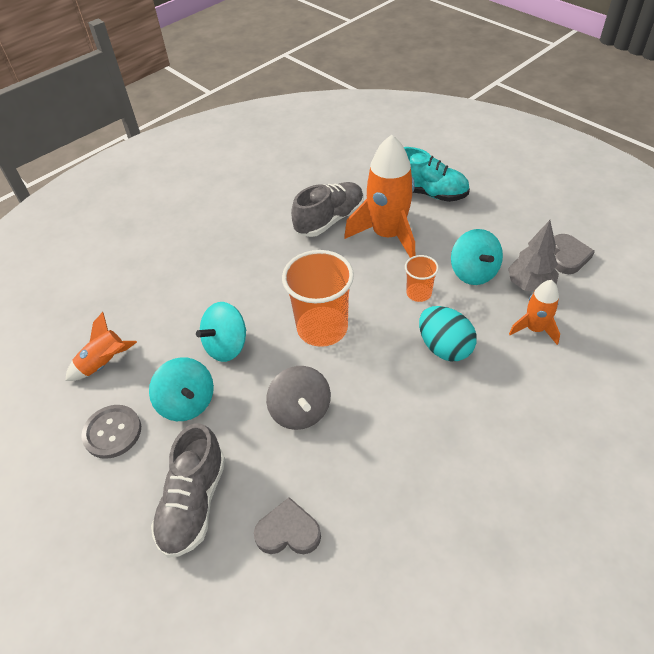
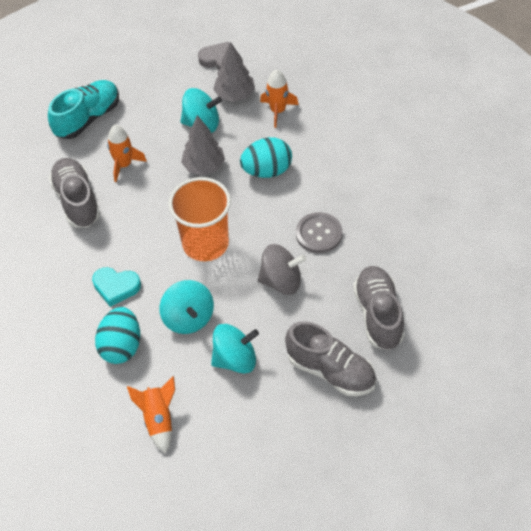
camera: 70 degrees left, 5 degrees up
grey button [81,405,141,459] -> grey button moved to [296,212,342,253]
grey heart [254,497,321,554] -> grey shoe [353,266,405,350]
orange rocket [344,135,415,258] -> orange rocket [107,125,147,182], size x0.54
orange cup [405,255,439,302] -> grey tree [181,115,225,175]
none -> turquoise heart [92,267,141,307]
none -> turquoise egg [95,307,140,364]

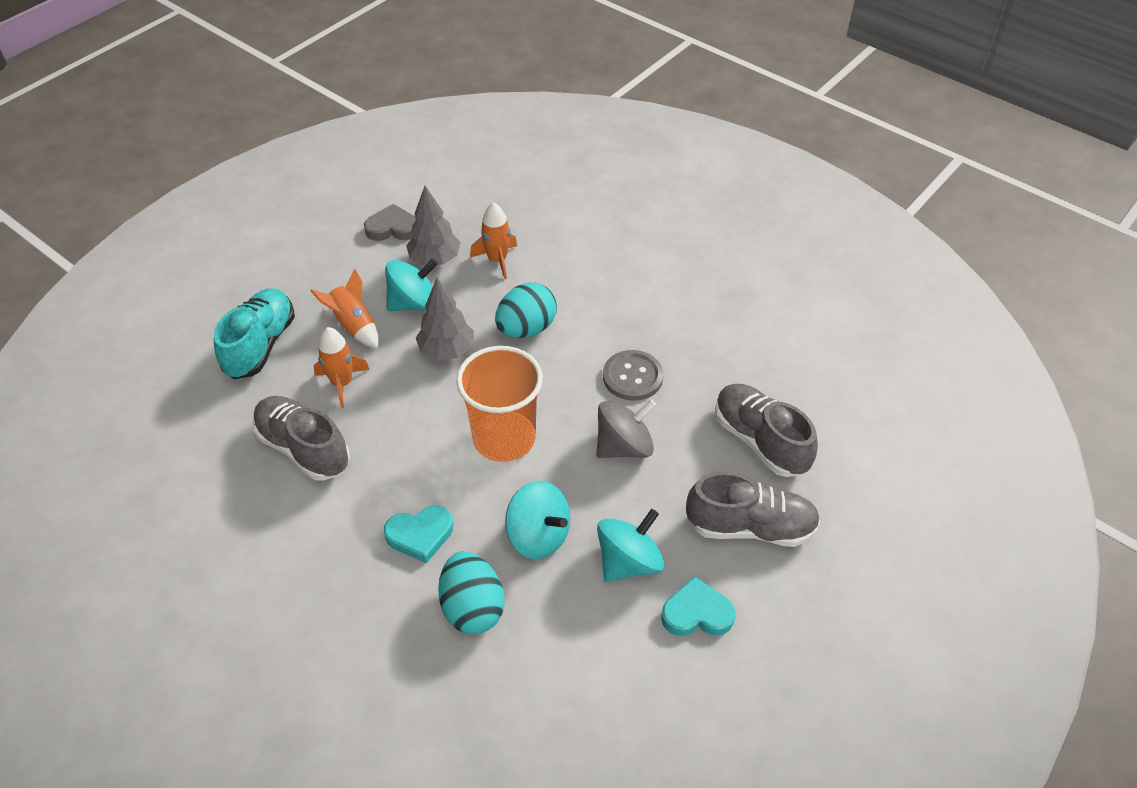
camera: 30 degrees left, 5 degrees down
orange rocket [127,376,175,454] -> orange rocket moved to [310,268,379,348]
none -> turquoise heart [661,576,736,636]

